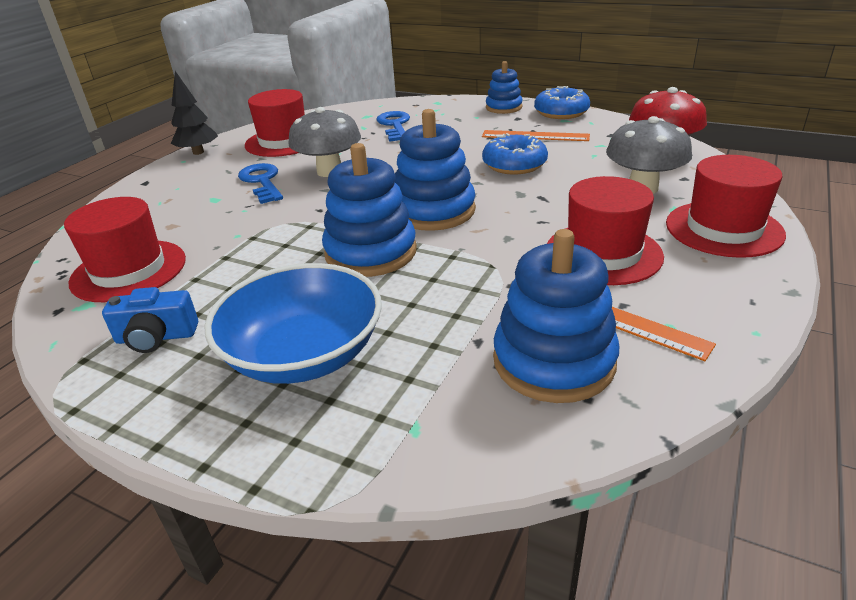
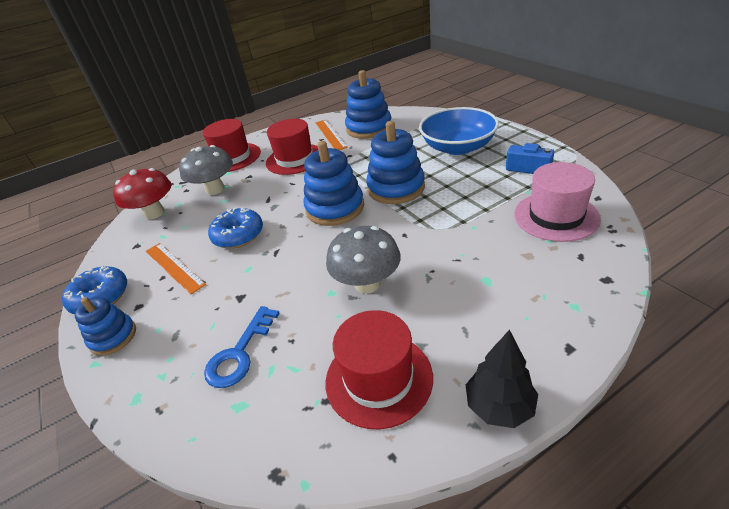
camera: 145 degrees left, 5 degrees up
red hat [64,197,186,302] -> pink hat [514,162,601,242]
blue key [238,163,283,204] -> none

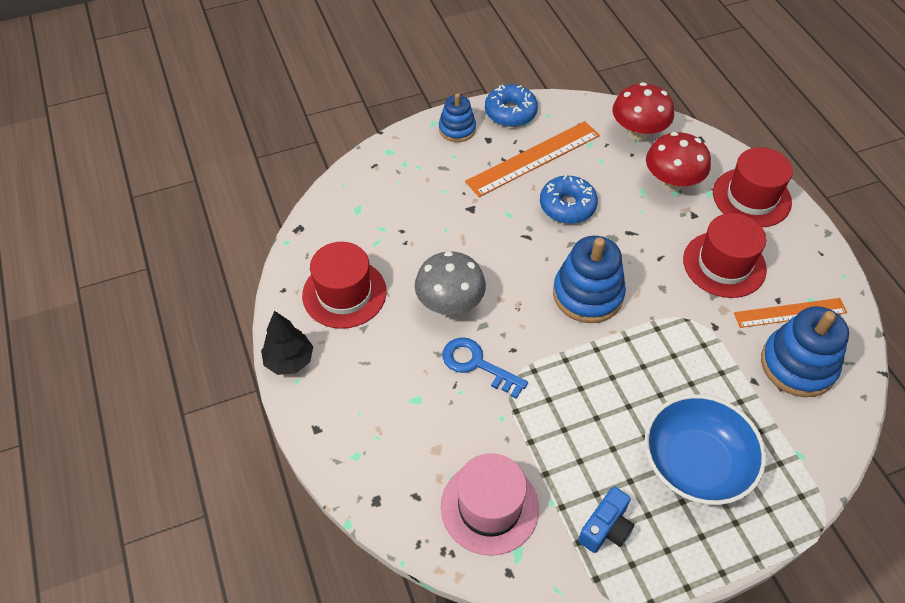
camera: 95 degrees right, 15 degrees up
orange ruler [146,243,206,295] -> orange ruler [465,121,600,197], size x1.52
grey mushroom [179,145,233,195] -> red mushroom [646,132,711,191]
blue key [204,306,280,388] -> blue key moved to [443,337,528,399]
blue stacking toy [366,121,425,204] -> none

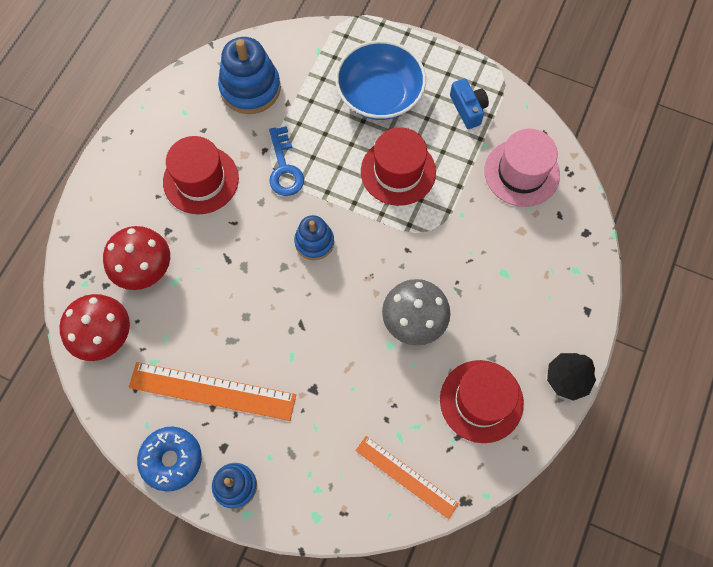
camera: 135 degrees left, 15 degrees up
blue key [443,337,528,399] -> blue key moved to [269,126,304,196]
blue donut [540,175,598,224] -> none
blue stacking toy [553,236,626,323] -> blue stacking toy [294,215,334,260], size x0.61
blue camera [578,486,634,553] -> blue camera turned 75 degrees clockwise [450,78,489,129]
red hat [713,147,793,227] -> red hat moved to [361,127,436,206]
orange ruler [734,298,847,328] -> orange ruler moved to [355,436,459,519]

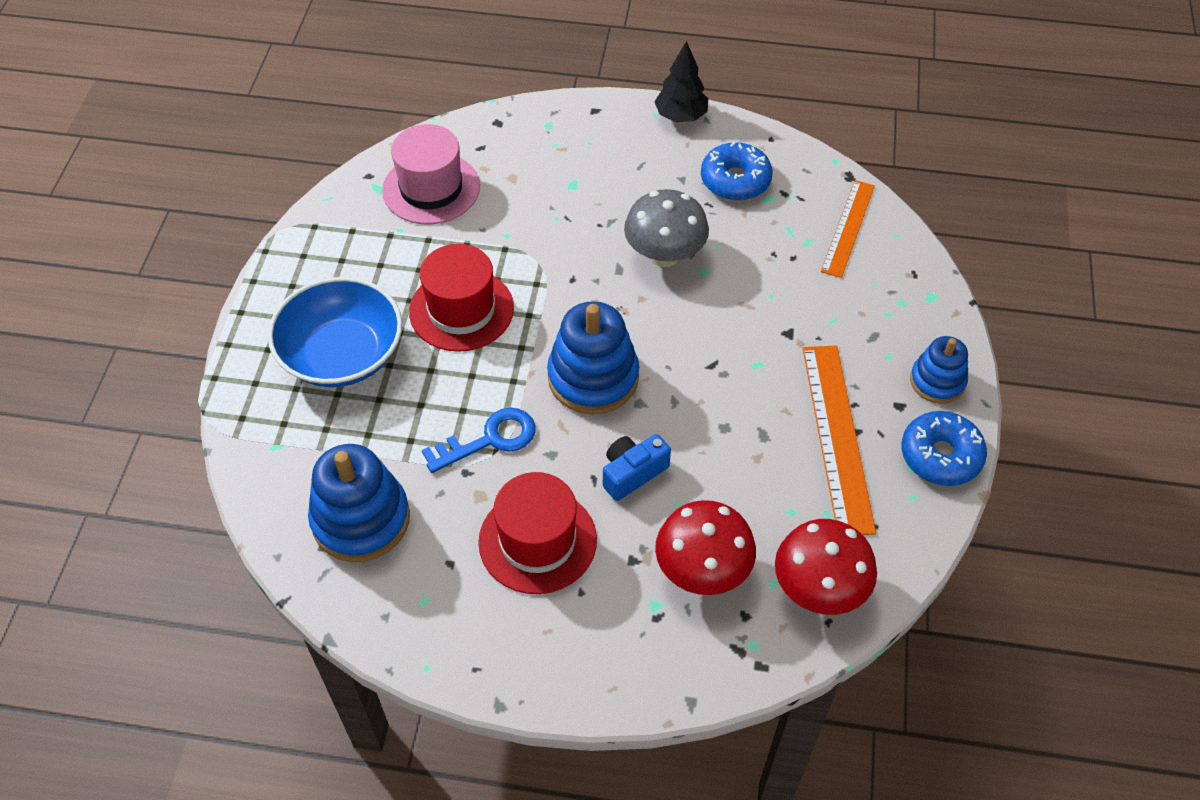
camera: 105 degrees left, 15 degrees down
blue stacking toy [294,215,334,260] -> blue stacking toy [547,301,639,414], size x1.65
red hat [440,360,524,443] -> blue donut [701,142,773,201]
blue camera [450,78,489,129] -> blue camera moved to [603,434,671,501]

